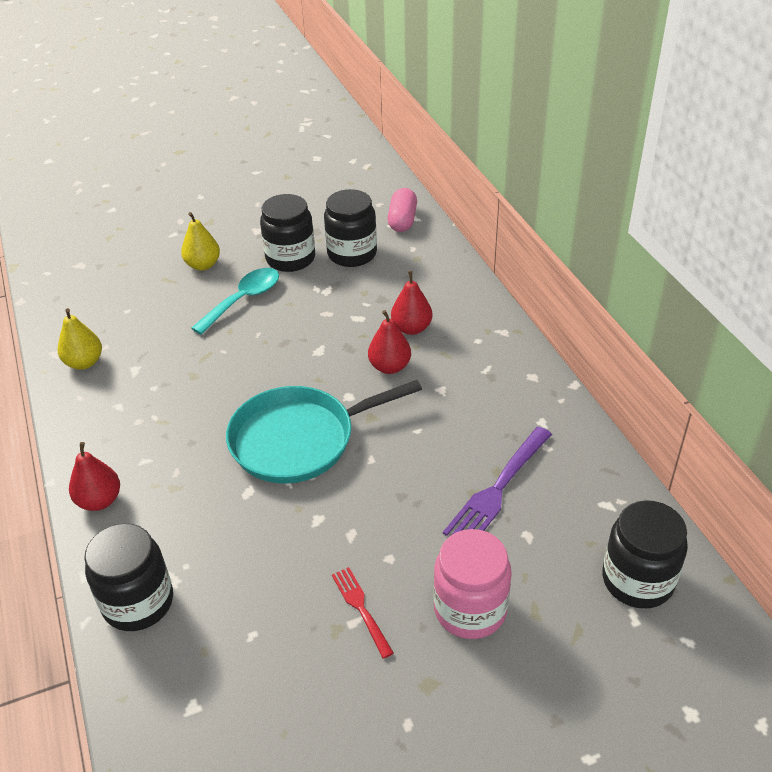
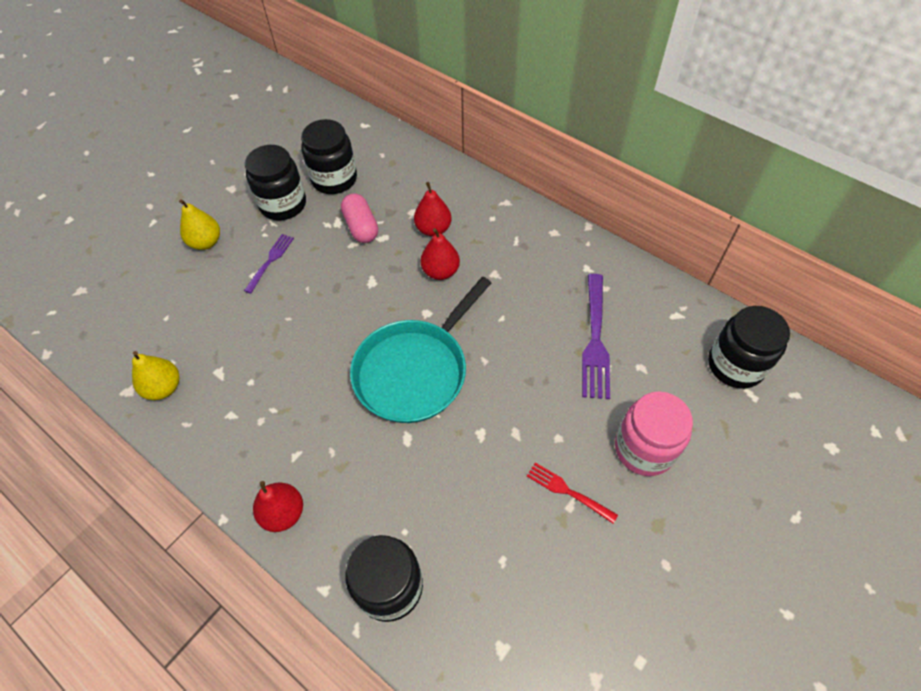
camera: 30 degrees left, 15 degrees up
turquoise spoon [191,268,279,335] -> purple fork [244,234,294,294]
pink capsule [387,188,417,232] -> pink capsule moved to [341,193,378,243]

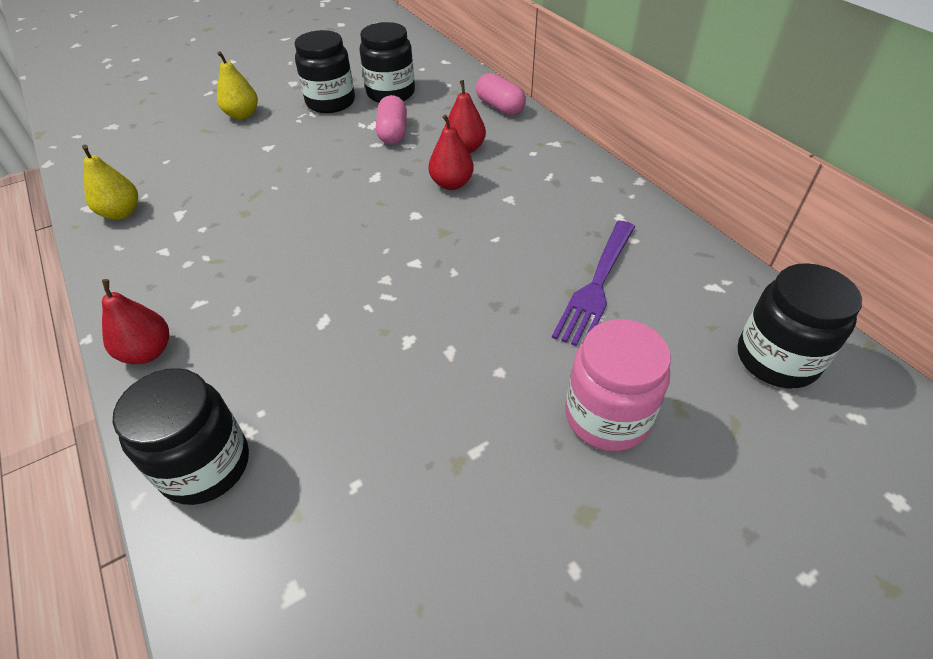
camera: 20 degrees right, 10 degrees down
purple fork [244,234,294,294] -> none
turquoise pan [350,276,491,423] -> none
red fork [527,463,618,524] -> none
none -> pink capsule [476,73,526,115]

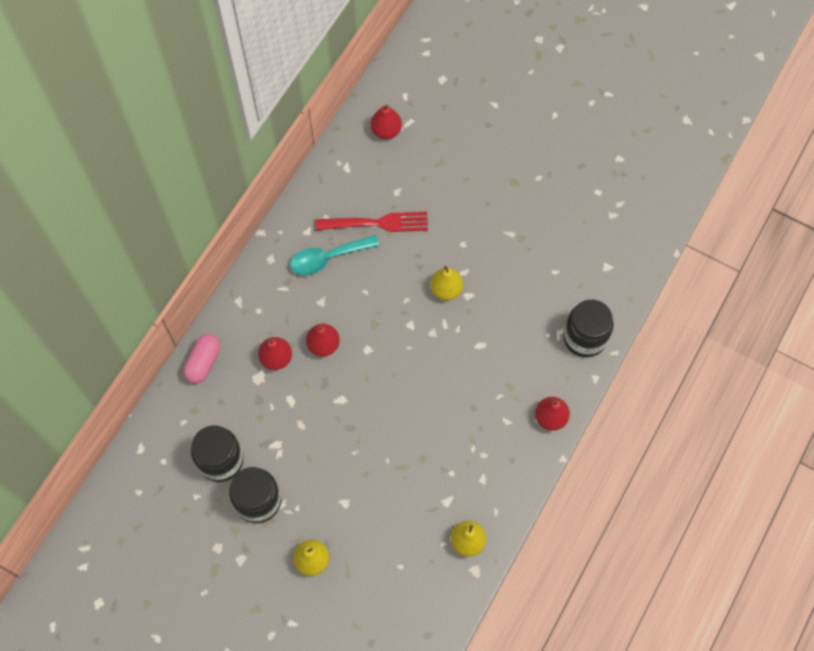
camera: 120 degrees left, 20 degrees up
pink capsule [376,95,407,144] -> none
purple fork [552,221,635,346] -> red fork [315,211,428,232]
pink jar [565,319,671,451] -> none
black jar [738,263,862,388] -> red pear [371,104,402,139]
none -> turquoise spoon [290,235,379,275]
none -> yellow pear [430,266,463,300]

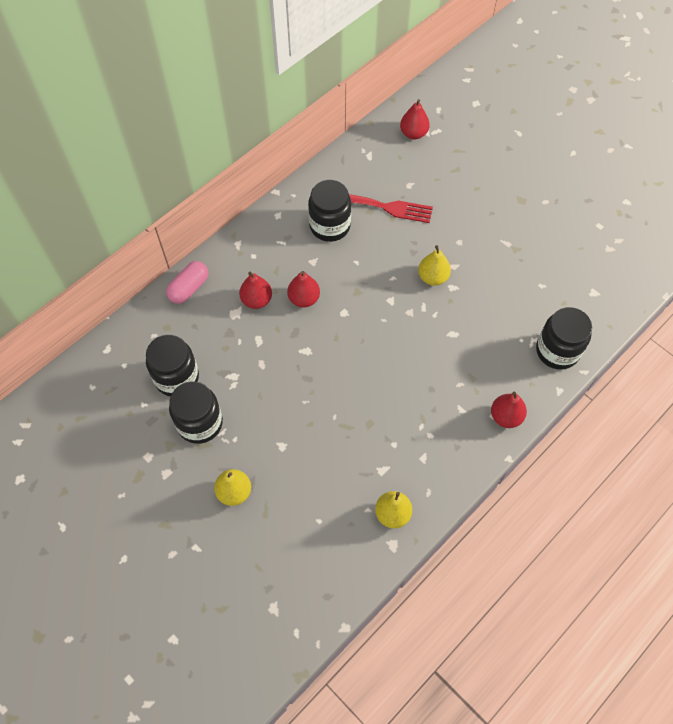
camera: 15 degrees right, 5 degrees down
turquoise spoon [290,235,379,275] -> black jar [308,180,351,242]

